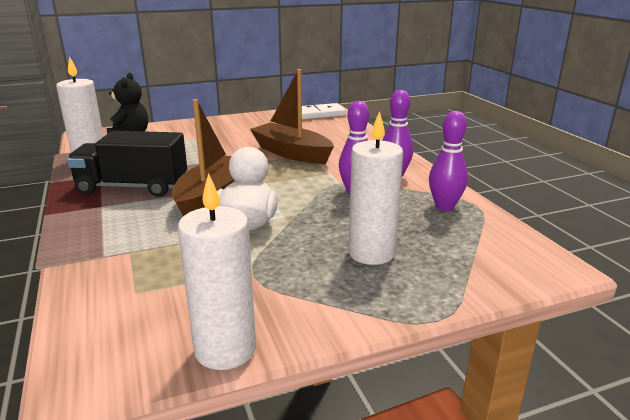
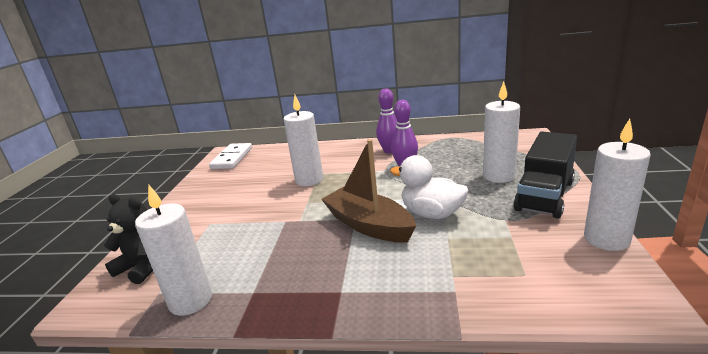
camera: 60 degrees left, 0 degrees up
black truck [67,131,187,197] -> black truck moved to [513,131,577,219]
brown boat [250,69,334,164] -> white candle [284,95,323,186]
purple bowling pin [429,111,468,211] -> none

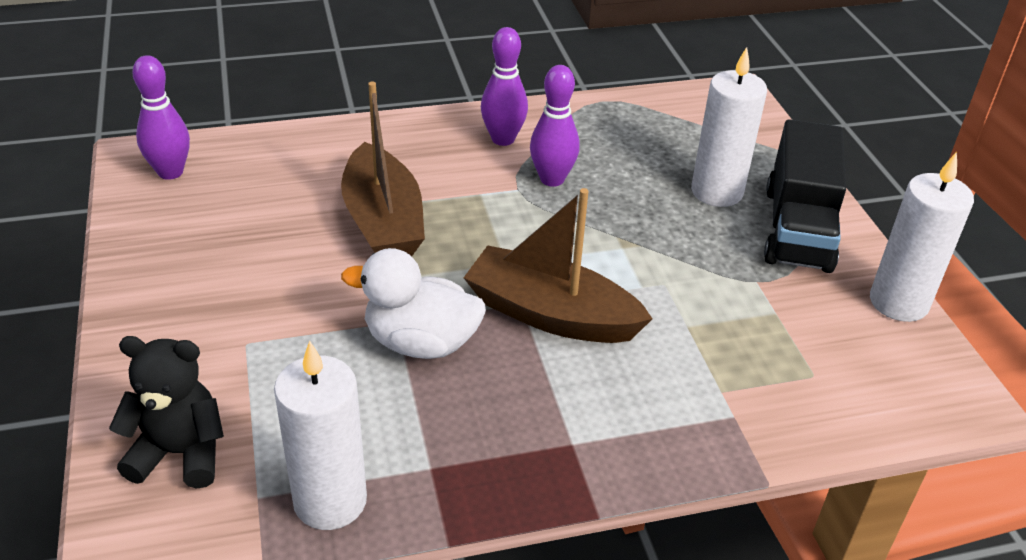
camera: 25 degrees left, 15 degrees up
white domino [209,143,252,169] -> purple bowling pin [132,55,190,180]
white candle [284,95,323,186] -> brown boat [341,81,425,256]
white duck [390,155,468,219] -> white duck moved to [341,248,486,359]

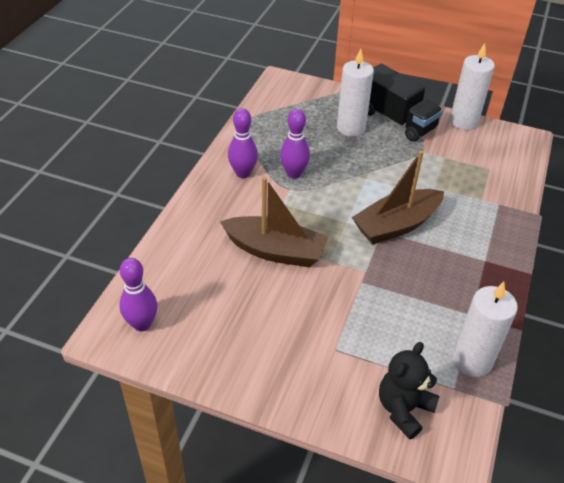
camera: 55 degrees left, 5 degrees up
white duck [341,248,486,359] -> none

